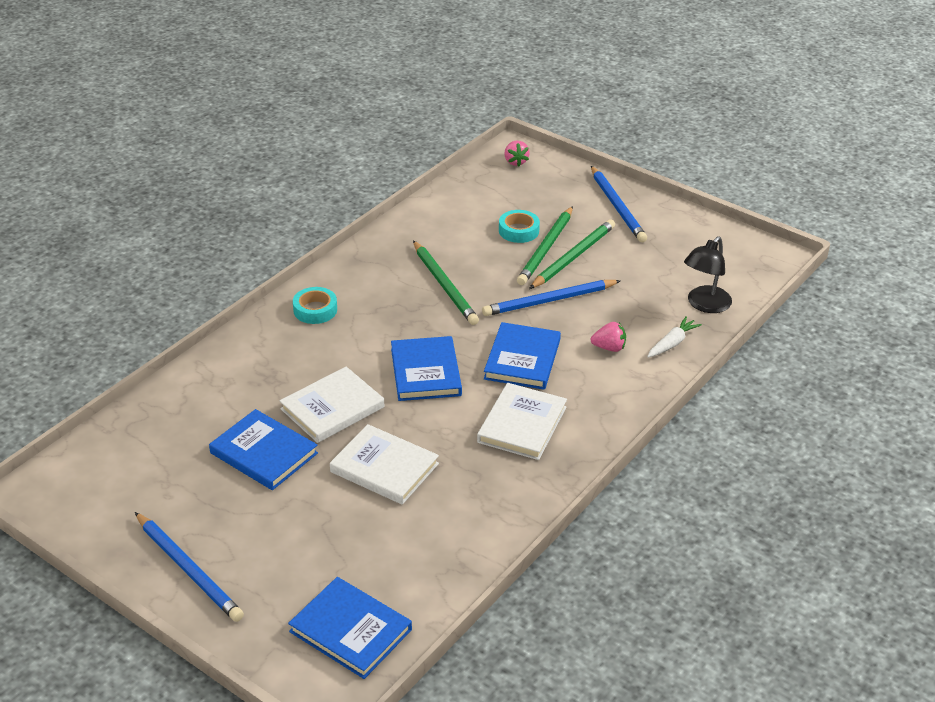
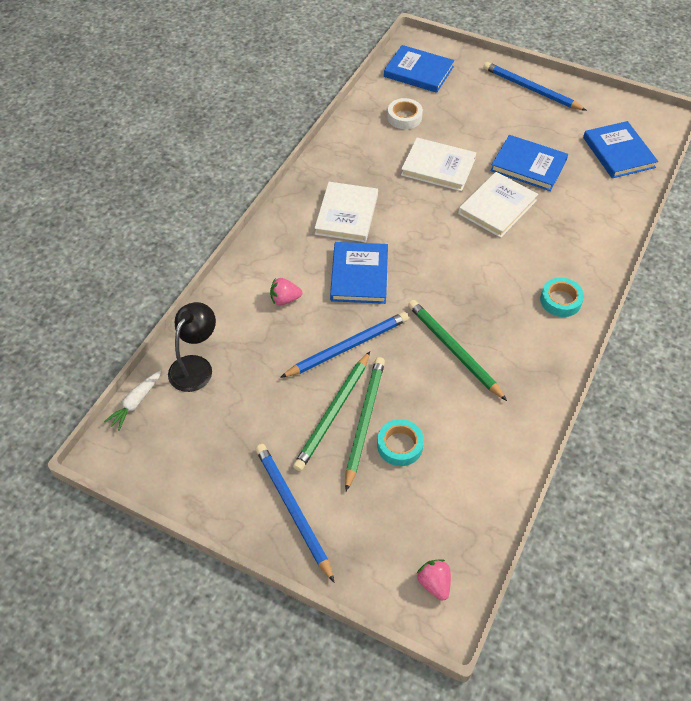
camera: 170 degrees right, 15 degrees up
blue book [391,336,462,401] -> blue book moved to [583,121,658,178]
white carrot [647,316,702,358] -> white carrot moved to [104,370,161,431]
none -> white tape [387,98,423,129]

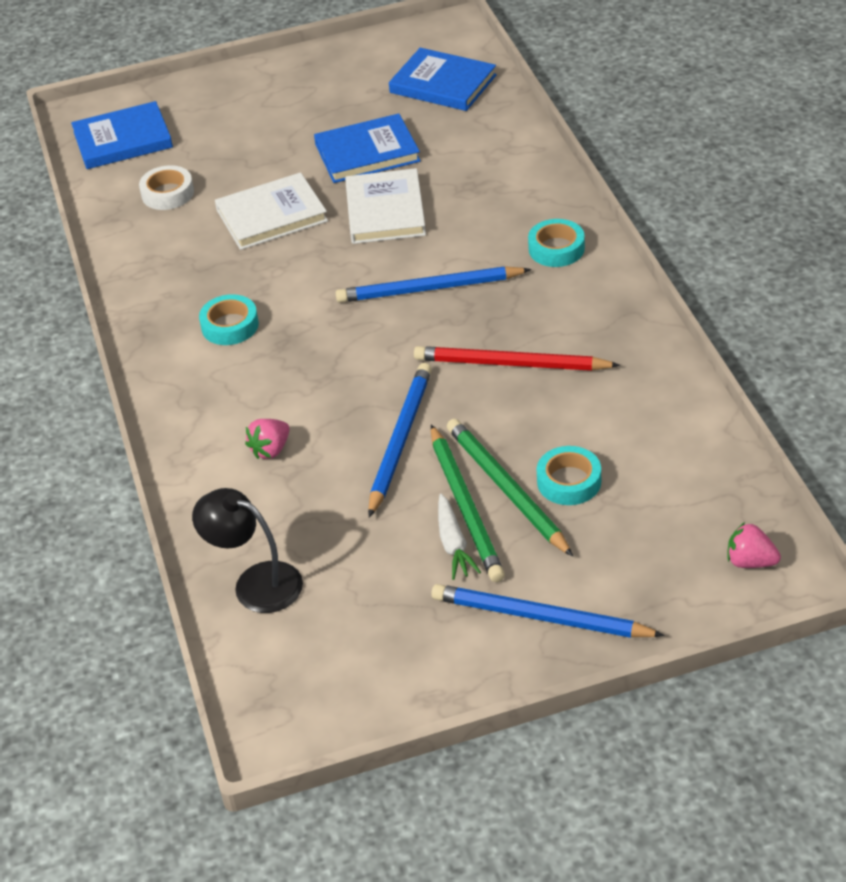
camera: 40 degrees left, 10 degrees down
white carrot [104,370,161,431] -> white carrot moved to [438,493,481,580]
black lamp [168,302,216,392] -> black lamp turned 45 degrees counterclockwise [192,488,303,613]
white book [314,182,378,242] -> turquoise tape [199,294,259,345]
blue book [330,242,388,304] -> none
green pencil [408,300,507,401] -> red pencil [414,346,620,371]
blue pencil [483,62,587,111] -> blue pencil moved to [336,267,531,303]

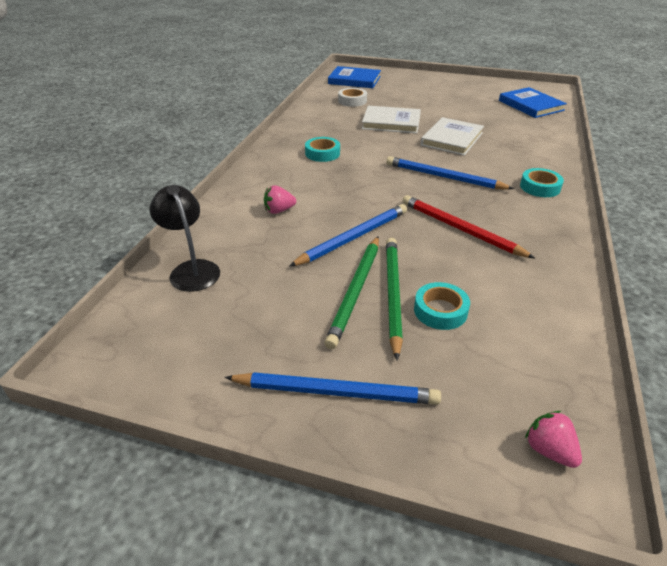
camera: 30 degrees right, 5 degrees down
blue book [314,114,421,183] -> none
blue pencil [431,584,664,638] -> blue pencil turned 135 degrees clockwise [224,372,441,405]
white carrot [438,493,481,580] -> none

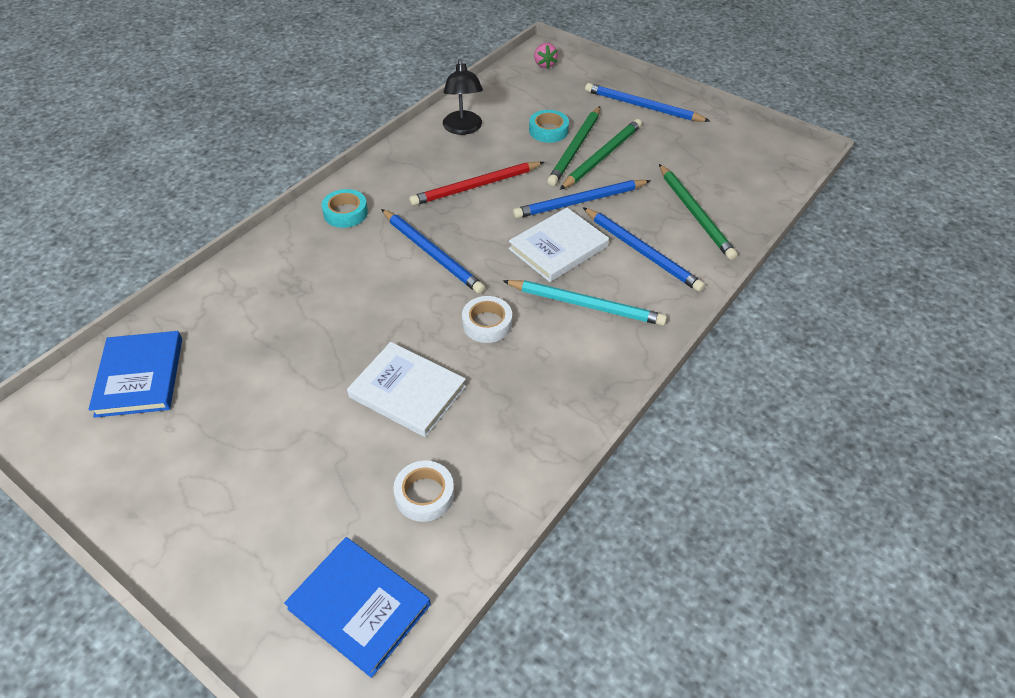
camera: 160 degrees left, 10 degrees up
black lamp [150,185,220,292] -> black lamp moved to [443,59,483,135]
pink strawberry [264,185,296,214] -> blue pencil [583,207,705,292]
turquoise tape [305,137,340,162] -> none
red pencil [402,195,536,259] -> red pencil turned 90 degrees clockwise [409,162,544,206]
white book [421,117,484,156] -> white book moved to [509,207,609,282]
none -> white tape [462,296,512,343]
none -> turquoise pencil [503,280,667,326]
none -> green pencil [659,164,738,260]

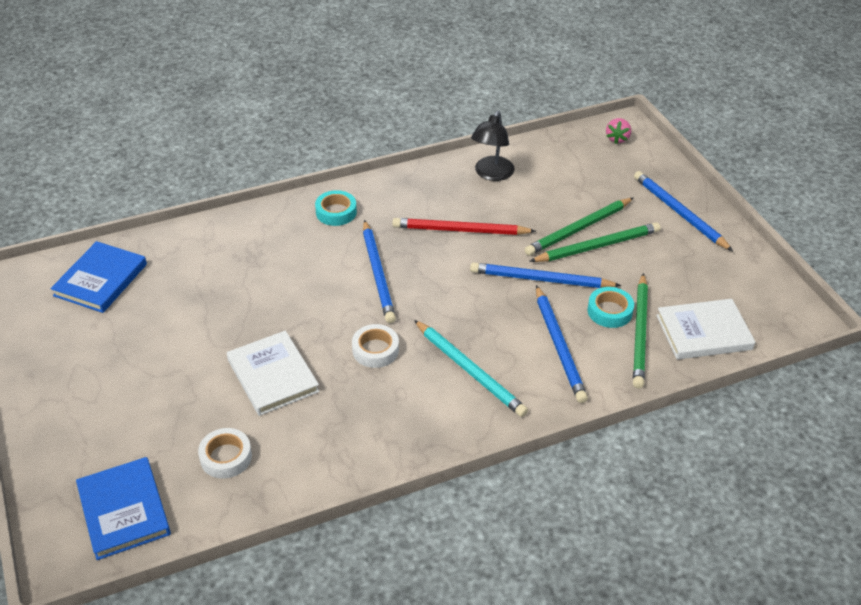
camera: 30 degrees right, 5 degrees down
white book [509,207,609,282] -> white book moved to [656,299,755,359]
turquoise tape [529,110,569,143] -> turquoise tape moved to [588,287,634,328]

